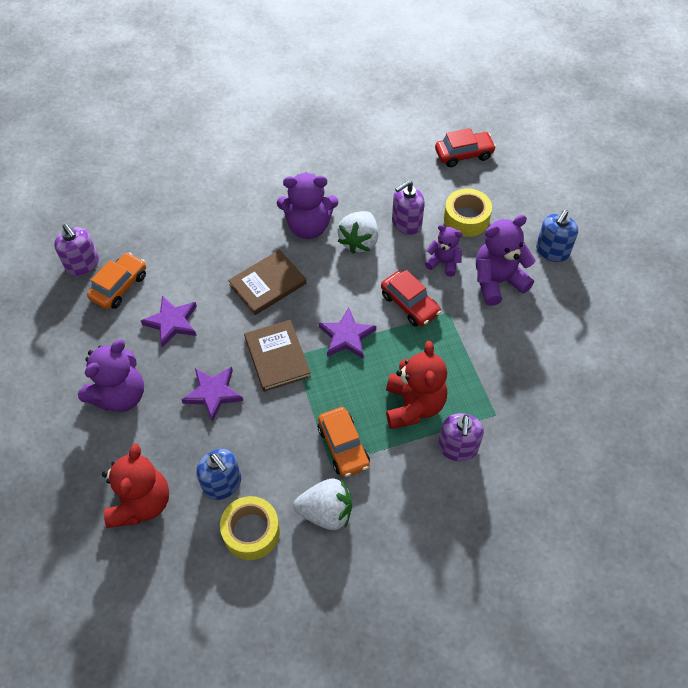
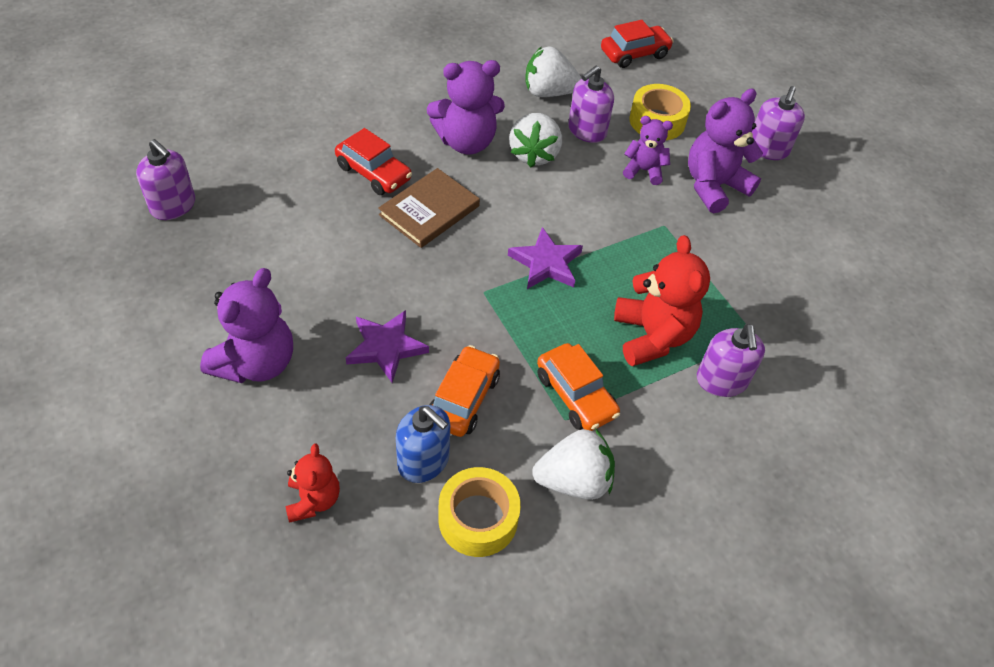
camera: 15 degrees left, 5 degrees down
orange car [87,252,146,309] -> orange car moved to [429,345,500,437]
red teddy bear [102,443,169,528] -> red teddy bear [286,444,340,523], size x0.59
purple star [141,296,197,348] -> none
brown book [244,320,311,392] -> none
red car [381,270,441,326] -> red car moved to [335,128,412,195]
blue soap dispenser [536,210,578,262] -> purple soap dispenser [752,86,805,160]
none -> white strawberry [526,47,582,97]

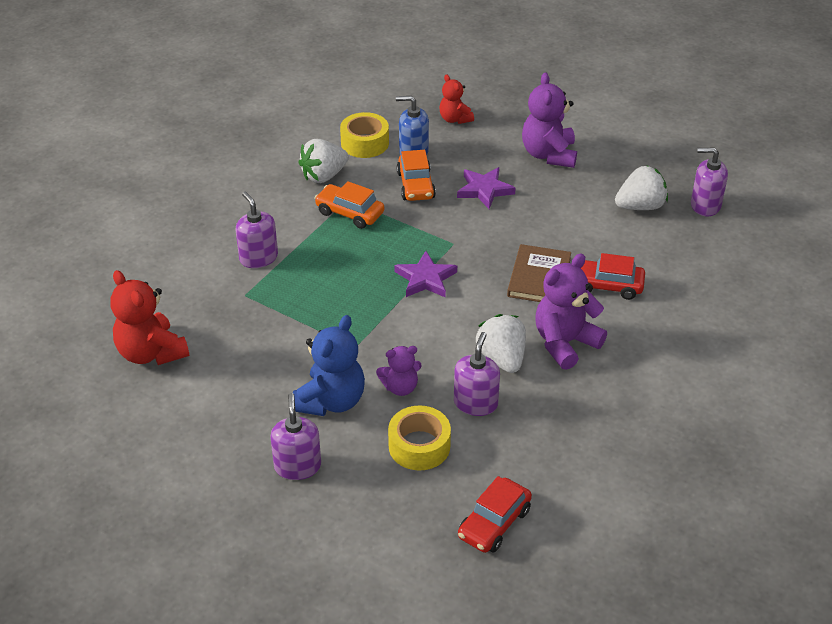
camera: 155 degrees right, 10 degrees down
white strawberry [526,47,582,97] -> white strawberry moved to [615,166,668,210]
red teddy bear [614,235,710,366] -> red teddy bear moved to [110,270,189,365]
purple teddy bear [688,89,763,214] -> blue teddy bear [293,315,365,416]

